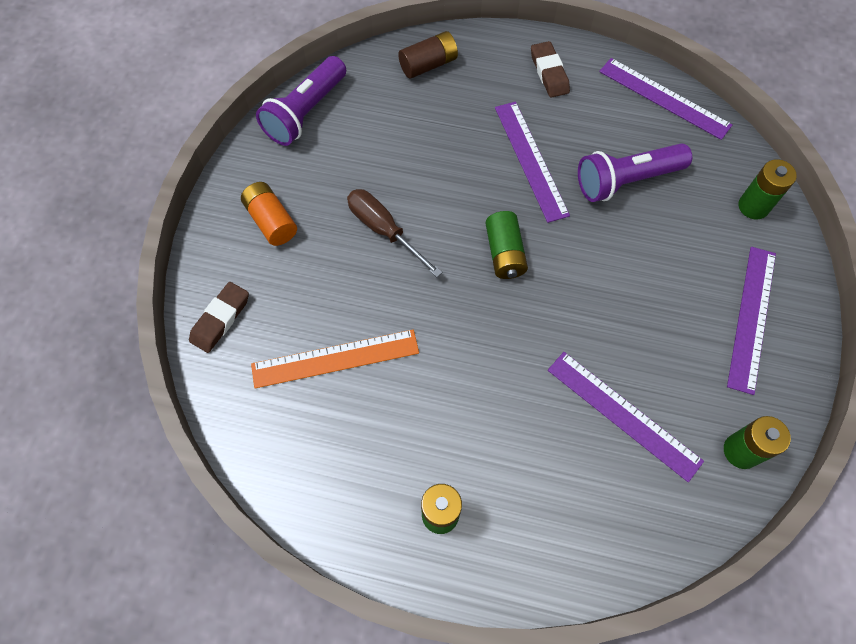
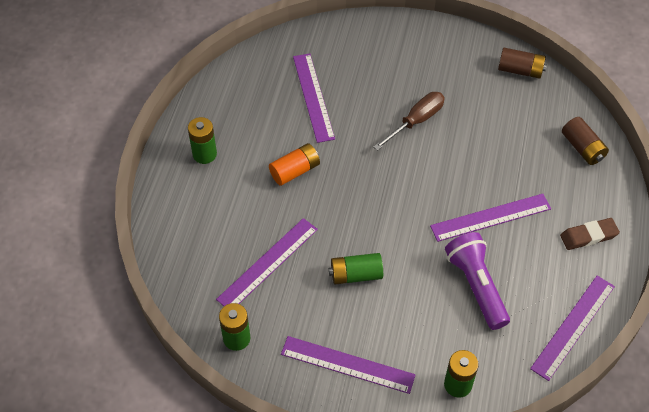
camera: 90 degrees right, 10 degrees down
brown eraser [189,282,249,353] -> none
orange battery [241,182,297,246] -> orange battery moved to [269,143,320,186]
orange ruler [251,330,419,388] -> purple ruler [293,53,335,143]
purple flashlight [256,56,346,146] -> brown battery [498,48,547,79]
green battery [485,211,528,279] -> green battery moved to [329,253,383,284]

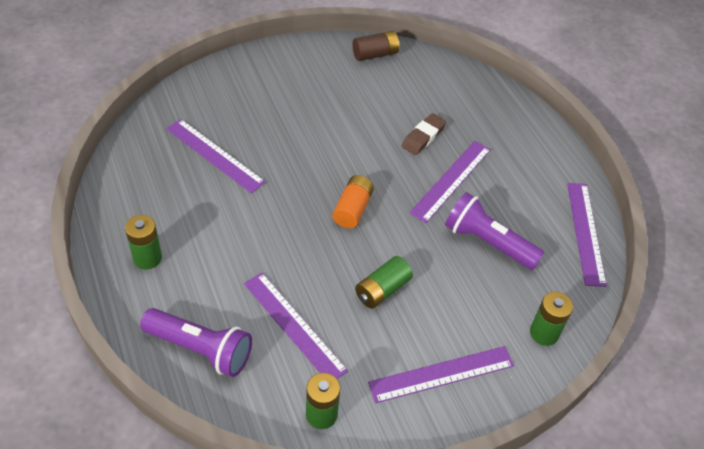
camera: 40 degrees left, 5 degrees down
purple ruler [216,218,318,306] -> purple ruler turned 45 degrees counterclockwise [244,273,348,379]
orange battery [269,143,320,186] -> orange battery moved to [332,175,374,228]
brown screwdriver [373,92,445,151] -> none
brown eraser [560,218,620,250] -> brown eraser moved to [402,113,446,155]
brown battery [562,117,609,165] -> none
none -> purple flashlight [140,308,252,377]

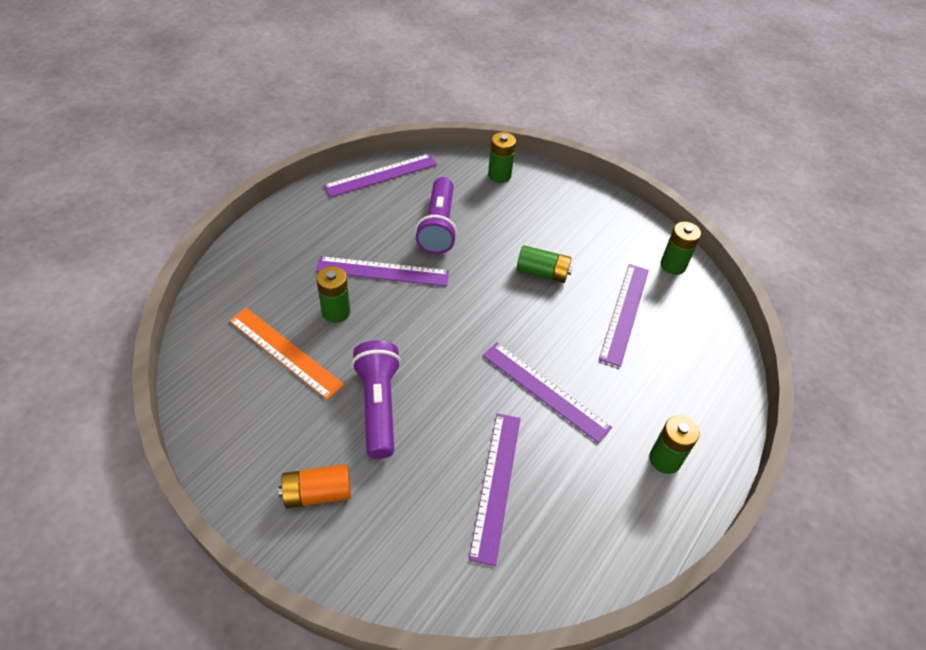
camera: 120 degrees left, 0 degrees up
purple flashlight [140,308,252,377] -> purple flashlight moved to [351,340,401,459]
orange battery [332,175,374,228] -> orange battery moved to [278,464,351,508]
brown battery [352,31,399,61] -> none
purple ruler [368,346,514,403] -> purple ruler moved to [482,342,612,443]
brown eraser [402,113,446,155] -> green battery [316,266,350,323]
none -> orange ruler [229,308,345,400]

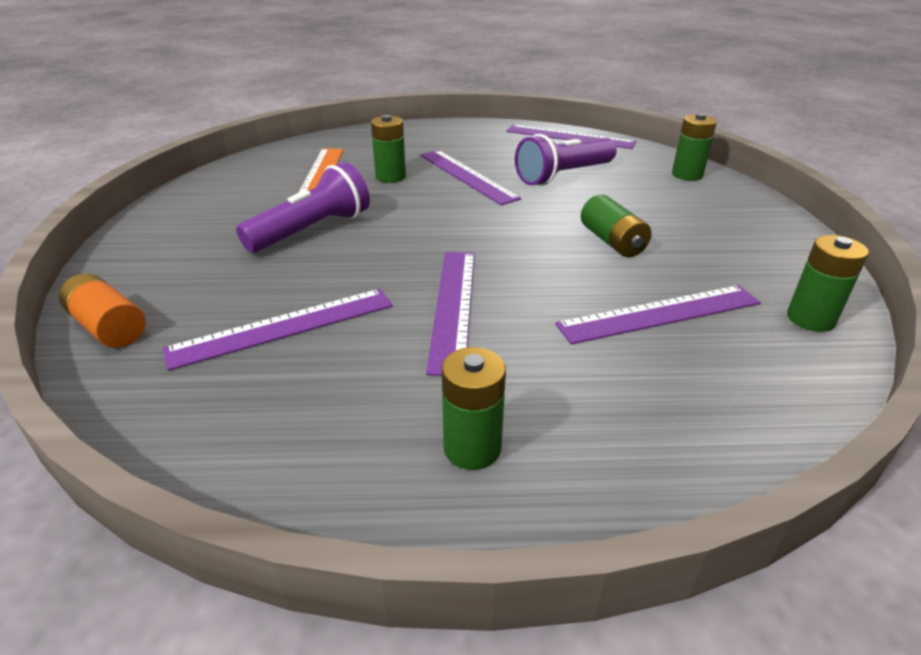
camera: 55 degrees right, 15 degrees down
orange battery [278,464,351,508] -> orange battery moved to [59,273,146,348]

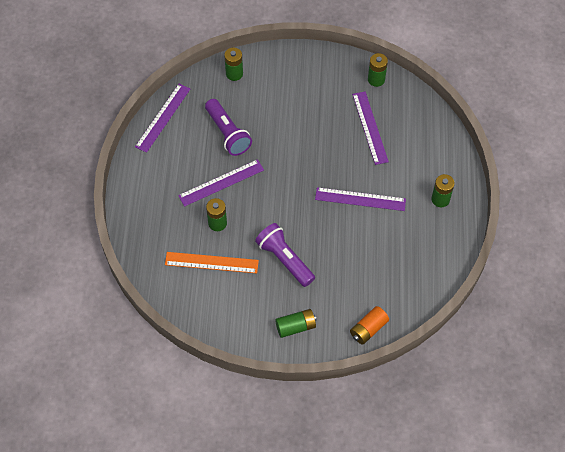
camera: 85 degrees left, 25 degrees up
purple ruler [163,289,393,371] -> none
green battery [581,194,652,257] -> green battery moved to [275,309,317,338]

